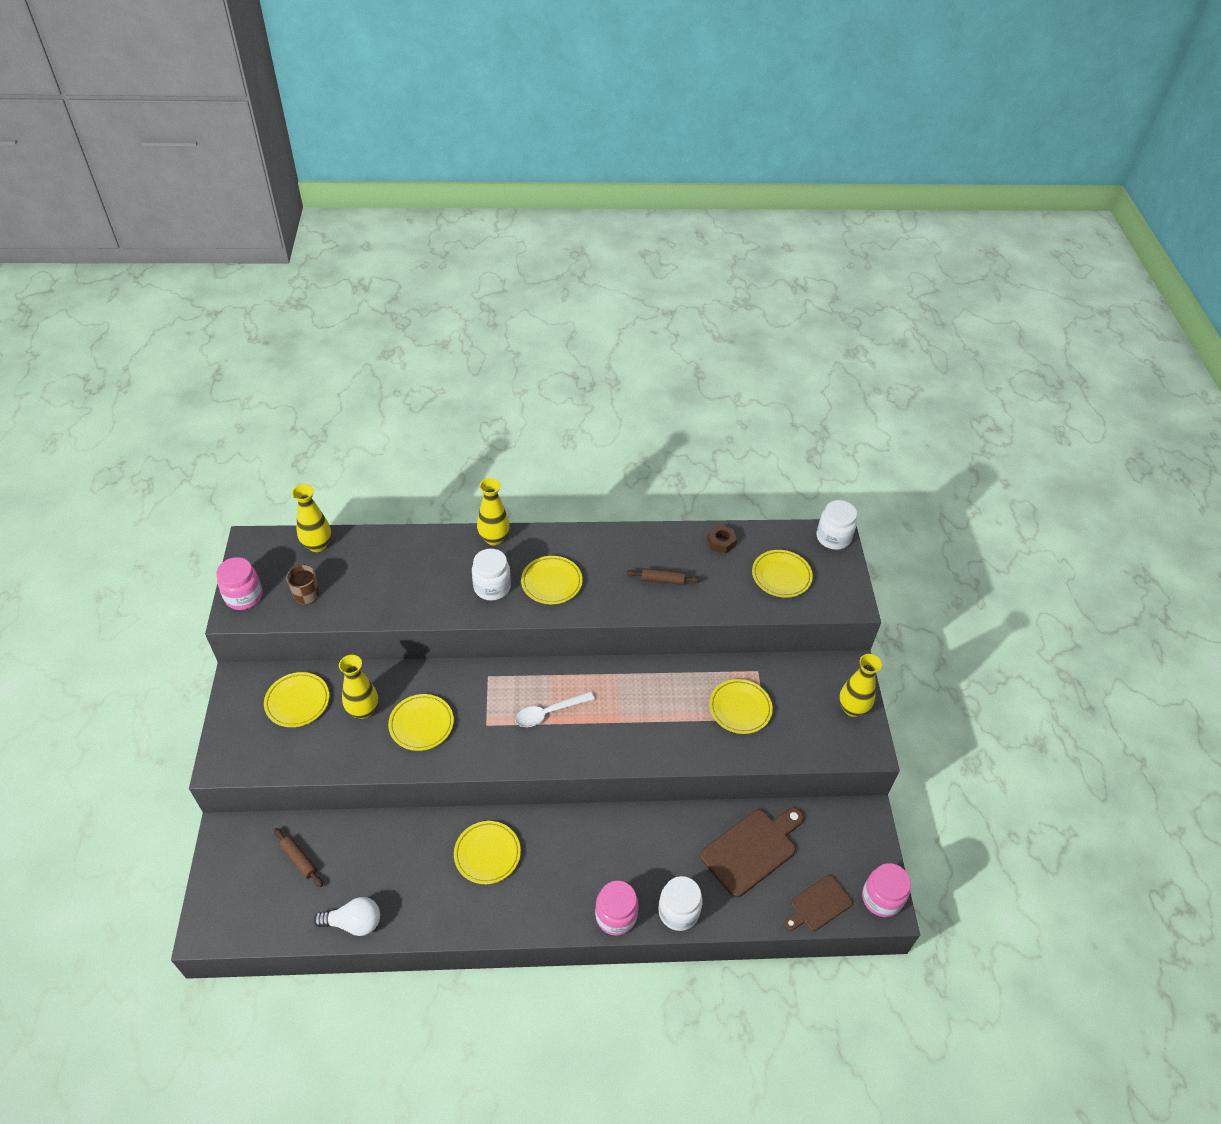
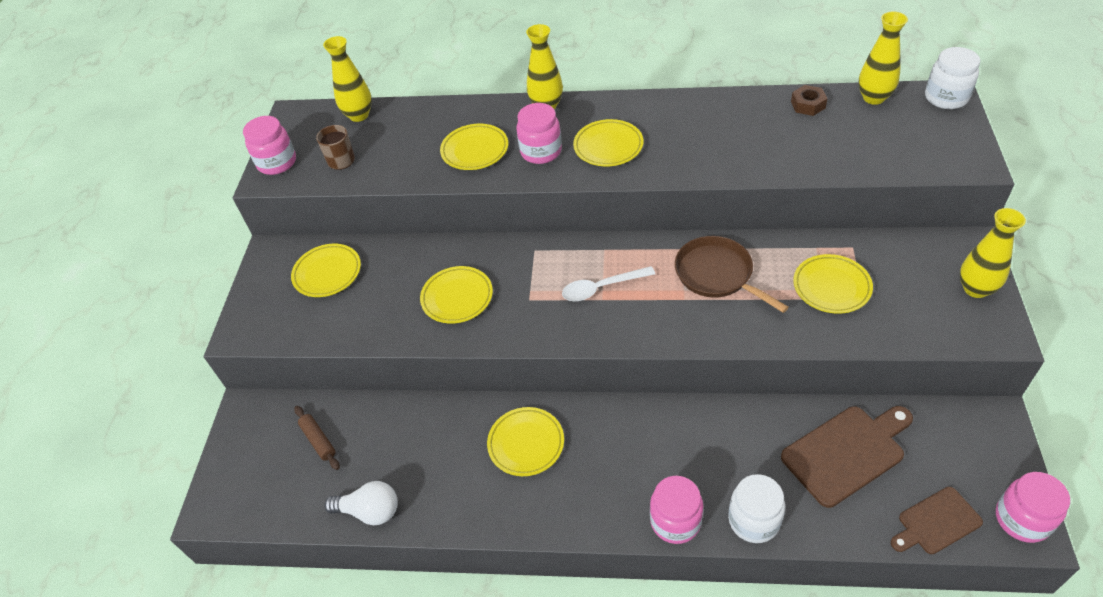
camera: 15 degrees right, 0 degrees up
yellow vase [339,655,378,719] -> yellow vase moved to [858,12,908,105]
white jar [472,549,511,601] -> pink jar [517,103,562,164]
brown rolling pin [626,568,701,585] -> none
yellow plate [752,550,813,598] -> yellow plate moved to [440,124,508,170]
none -> brown pan [675,236,789,313]

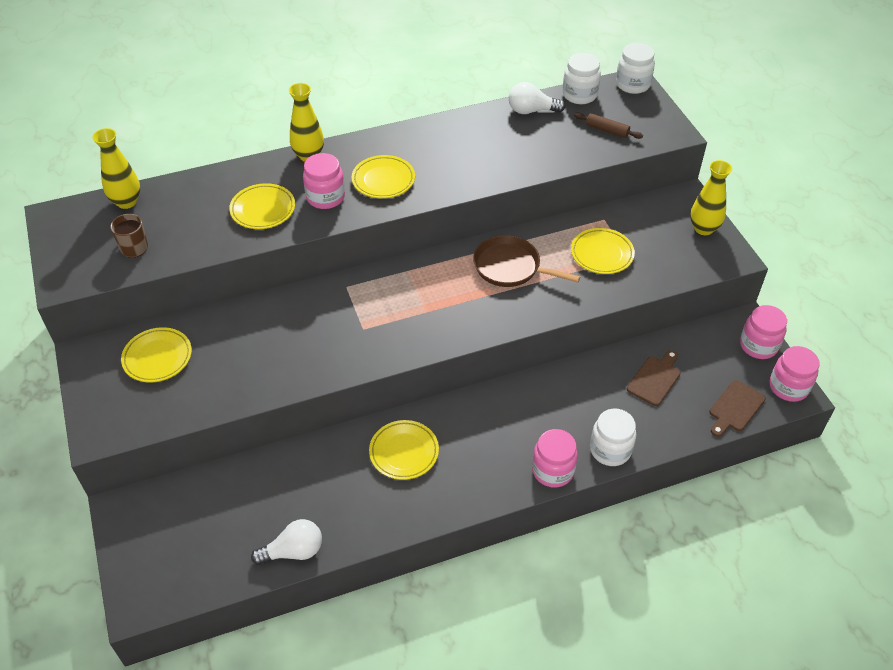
camera: 30 degrees left, 0 degrees up
pink jar [243,116,296,175] -> pink jar moved to [740,305,787,359]
brown rolling pin [294,406,340,470] -> brown rolling pin moved to [574,112,643,139]
yellow plate [420,266,493,324] -> none
white spoon [562,266,655,301] -> none
brown cutting board [781,406,913,508] -> brown cutting board [627,350,681,406], size x0.62
brown nut [791,85,828,116] -> white light bulb [509,82,565,114]
yellow vase [858,12,908,105] -> white jar [563,53,601,104]

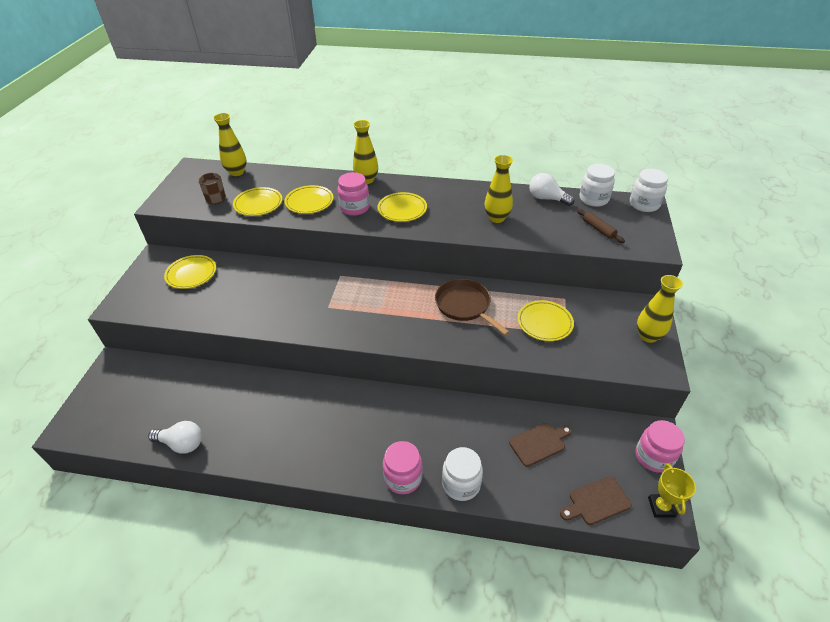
camera: 30 degrees right, 5 degrees down
yellow plate [369,420,439,480] -> yellow plate moved to [233,187,282,216]
pink jar [770,346,820,402] -> yellow trophy [648,463,696,518]
none -> yellow vase [485,155,513,223]

